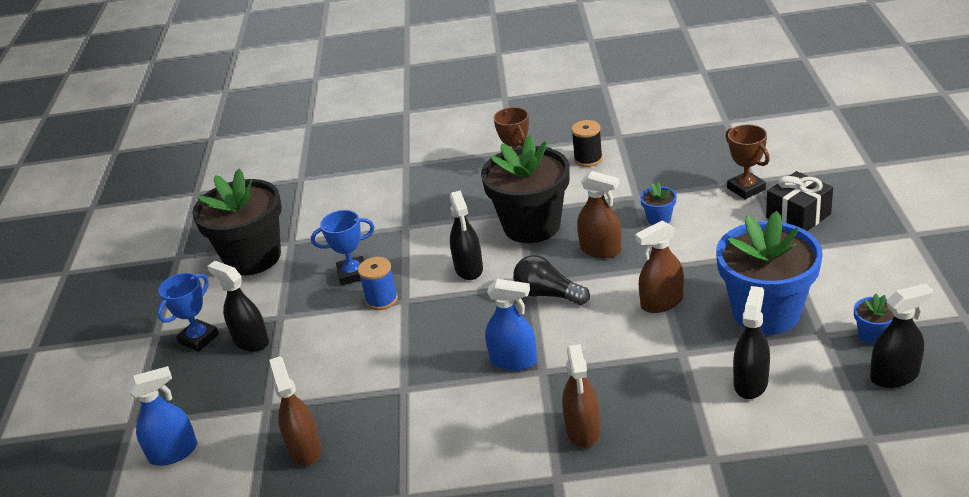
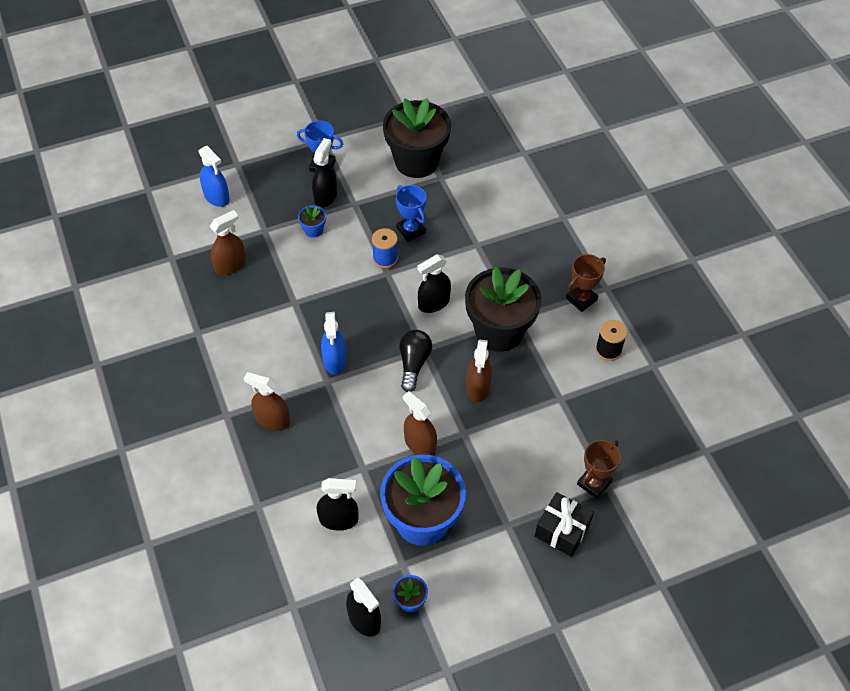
camera: 65 degrees right, 20 degrees up
brown spray bottle [562,344,600,448] -> brown spray bottle turned 45 degrees clockwise [244,372,290,431]
blue flower pot [640,182,677,225] -> blue flower pot moved to [298,205,326,238]

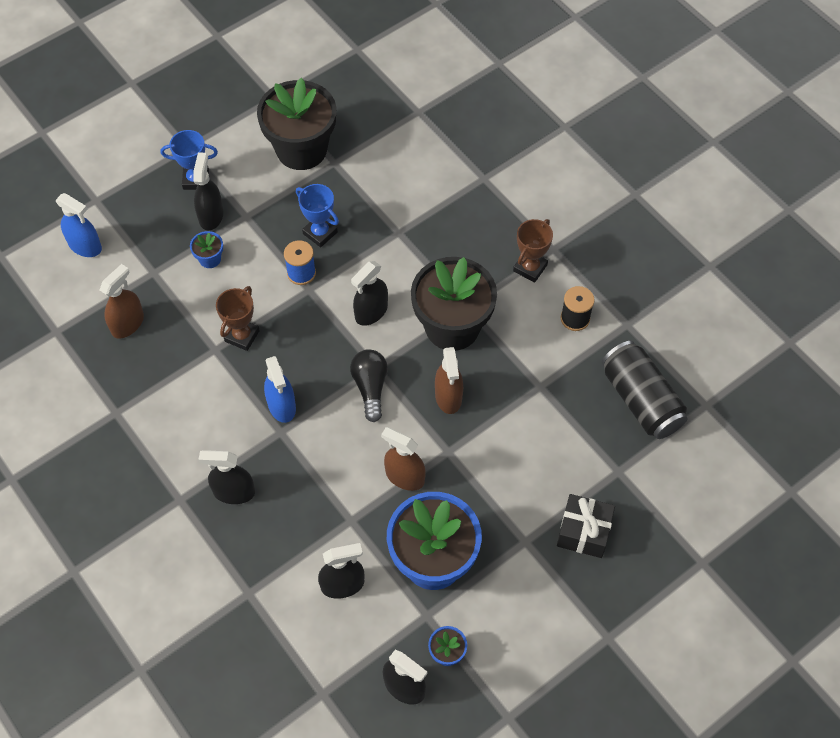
camera: 15 degrees left, 5 degrees up
brown spray bottle [244,372,290,431] -> black spray bottle [198,450,255,504]
brown trophy [577,440,621,499] -> brown trophy moved to [216,286,260,351]
none -> black can [602,341,688,439]

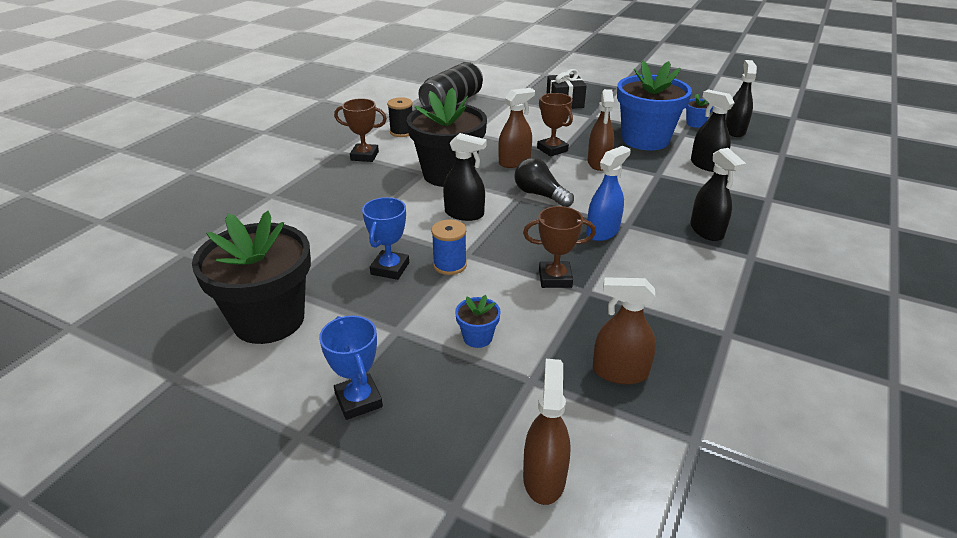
camera: 115 degrees left, 25 degrees down
blue spray bottle [56,193,102,257] -> brown spray bottle [523,359,570,505]
black spray bottle [193,152,223,230] -> none
black light bulb [350,349,388,422] -> black light bulb turned 75 degrees clockwise [514,158,574,207]
none -> brown trophy [537,93,573,157]

